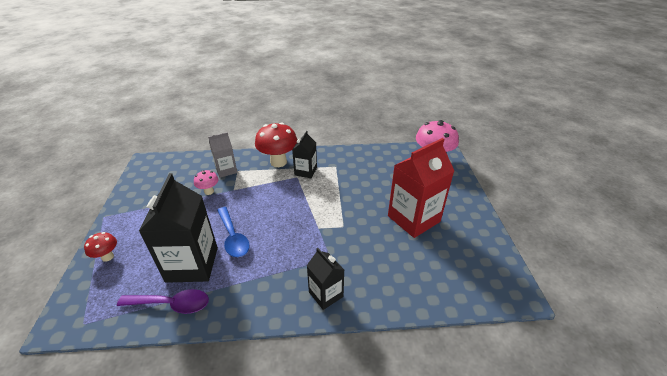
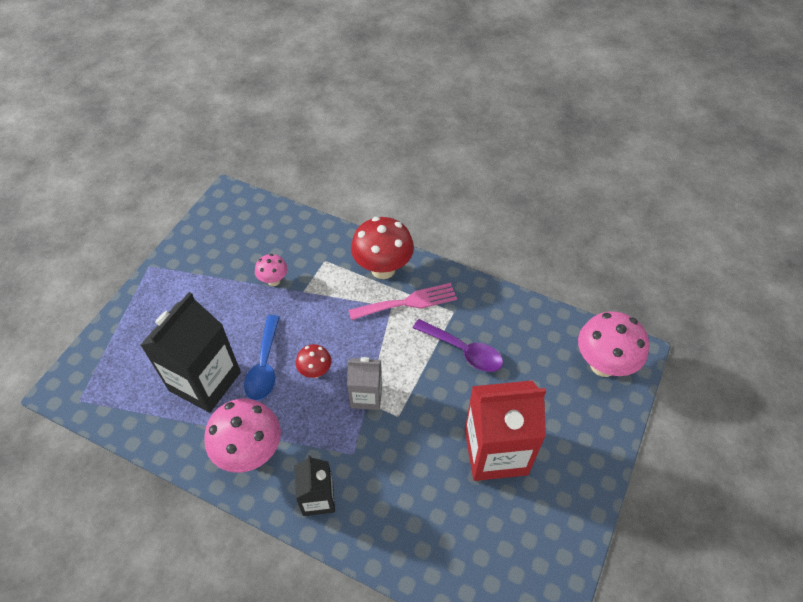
camera: 30 degrees right, 15 degrees up
red mushroom [84,232,117,262] -> red mushroom moved to [296,344,331,378]
purple spoon [117,289,209,314] -> purple spoon moved to [413,319,503,372]
grey carton [208,132,237,178] -> grey carton moved to [347,357,382,410]
black carton [292,131,317,178] -> pink fork [348,283,457,320]
none -> pink mushroom [204,398,281,473]

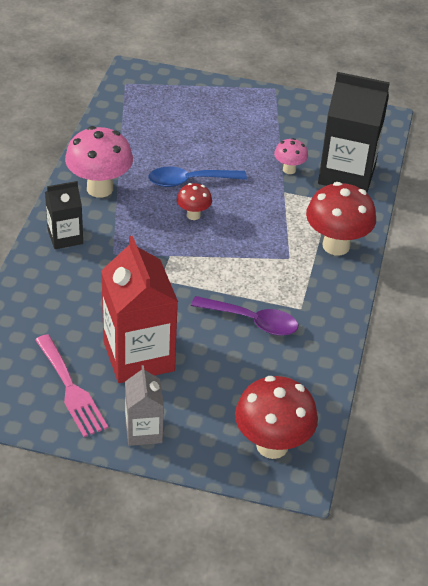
camera: 75 degrees right, 10 degrees down
black carton [140,292,241,413] -> black carton moved to [318,72,390,192]
grey carton [347,357,382,410] -> grey carton moved to [125,365,164,446]
pink fork [348,283,457,320] -> pink fork moved to [35,334,108,437]
purple spoon [413,319,503,372] -> purple spoon turned 90 degrees counterclockwise [191,296,298,336]
pink mushroom [578,311,649,377] -> red mushroom [235,376,318,459]

